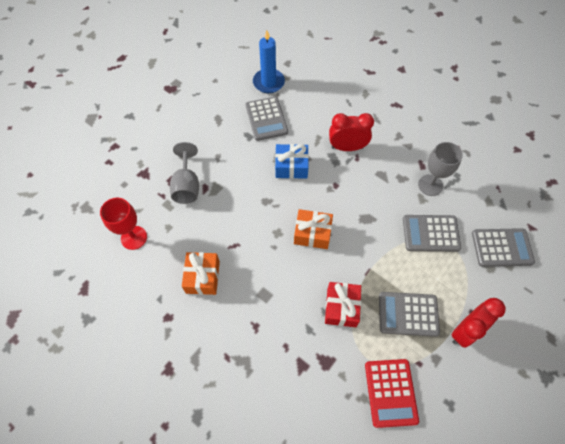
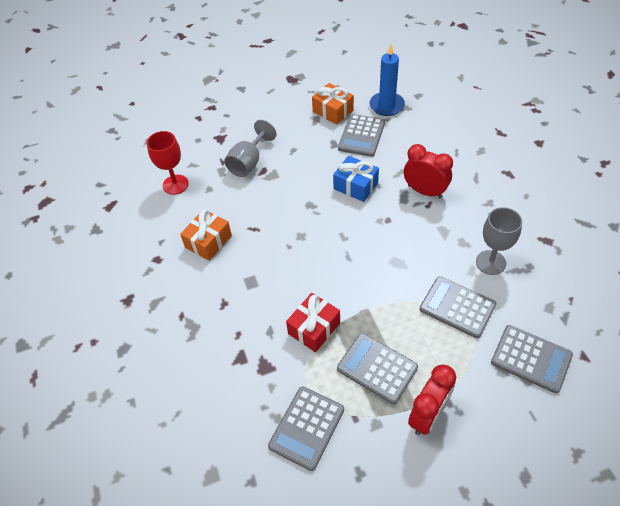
camera: 35 degrees right, 10 degrees down
orange gift [294,209,333,249] -> orange gift moved to [312,83,354,125]
red calculator [365,359,419,428] -> grey calculator [268,387,344,471]
red clock [452,298,506,348] -> red clock turned 45 degrees counterclockwise [408,364,456,435]

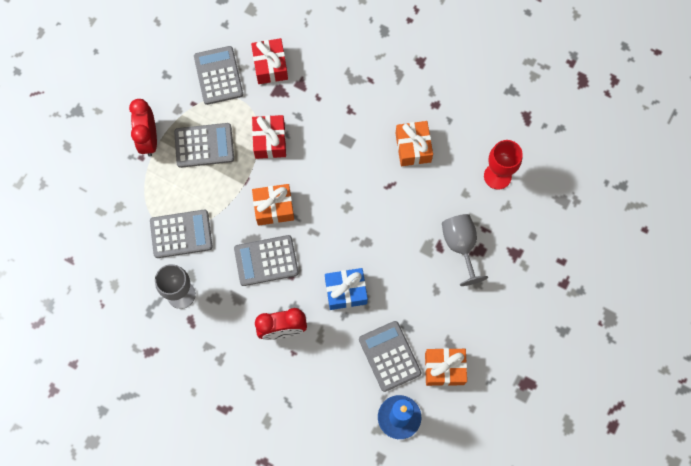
camera: 135 degrees right, 20 degrees up
grey calculator [491,325,573,393] -> grey calculator moved to [234,235,299,286]
none -> red gift [251,38,288,84]
none -> orange gift [252,184,294,226]

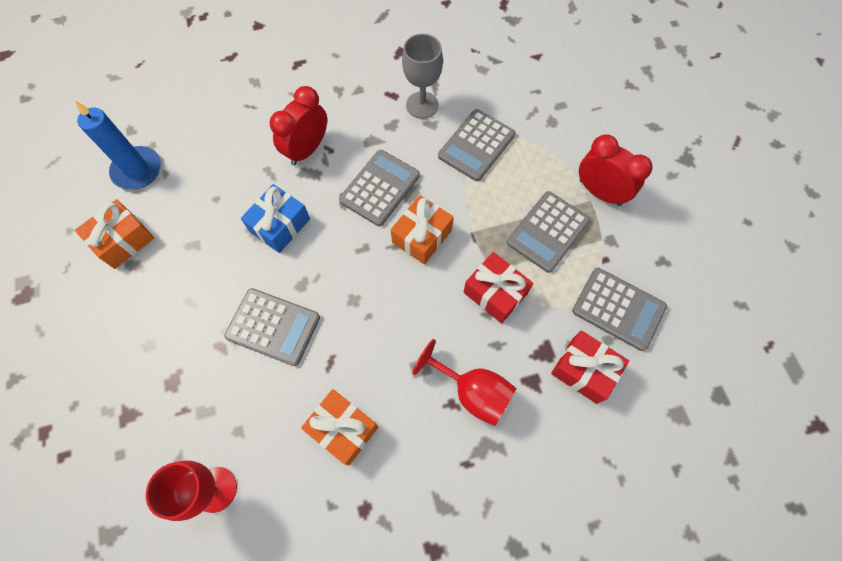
camera: 135 degrees right, 5 degrees down
grey calculator [359,321,421,392] -> grey calculator moved to [224,288,320,366]
grey goblet [442,214,488,286] -> none
none -> red goblet [413,339,517,426]

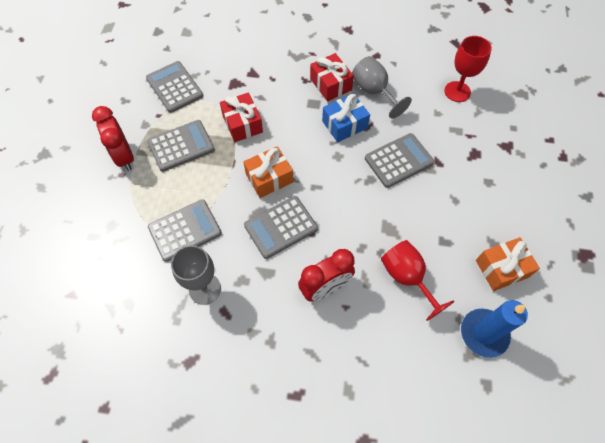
camera: 155 degrees left, 5 degrees down
grey calculator [224,288,320,366] -> grey calculator turned 105 degrees clockwise [365,133,434,188]
blue gift [241,184,310,253] -> blue gift moved to [322,93,370,142]
orange gift [301,389,378,466] -> grey goblet [352,56,412,119]
red goblet [413,339,517,426] -> red goblet moved to [381,240,455,321]
red gift [551,330,629,404] -> red gift moved to [310,53,354,101]

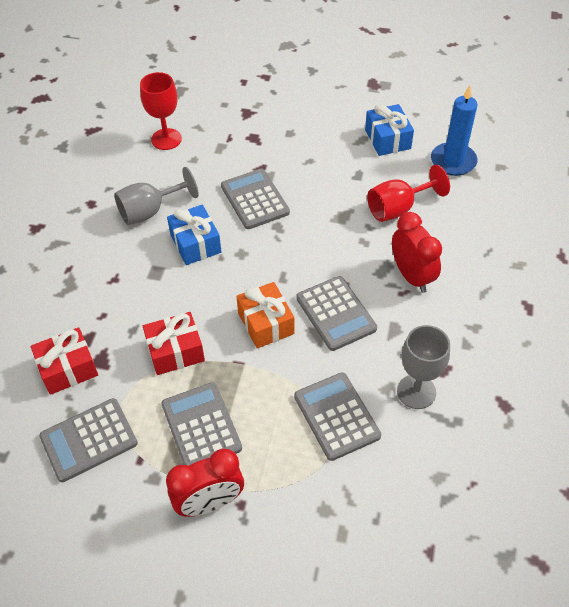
camera: 85 degrees left, 10 degrees down
red gift [310,53,354,101] -> red gift moved to [31,327,98,395]
orange gift [476,237,540,291] -> blue gift [365,104,414,156]

